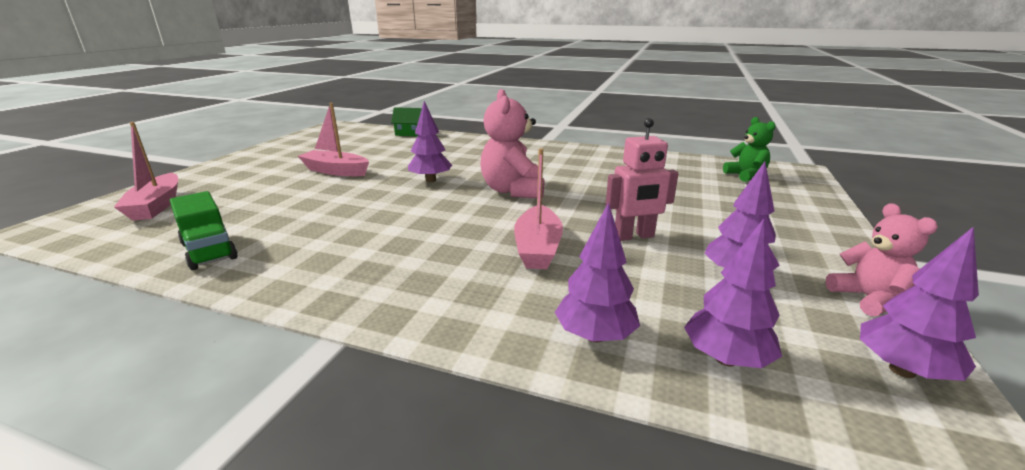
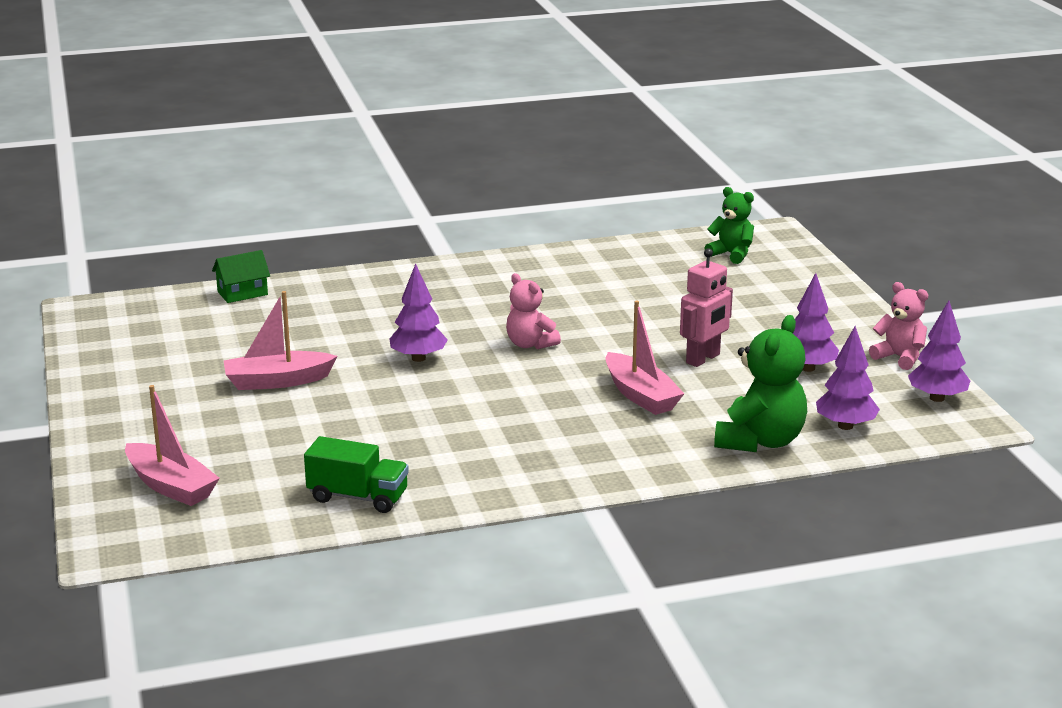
camera: 35 degrees left, 0 degrees up
pink teddy bear [480,89,544,198] -> pink teddy bear [506,273,561,349], size x0.63
purple tree [555,202,640,343] -> green teddy bear [714,315,807,452]

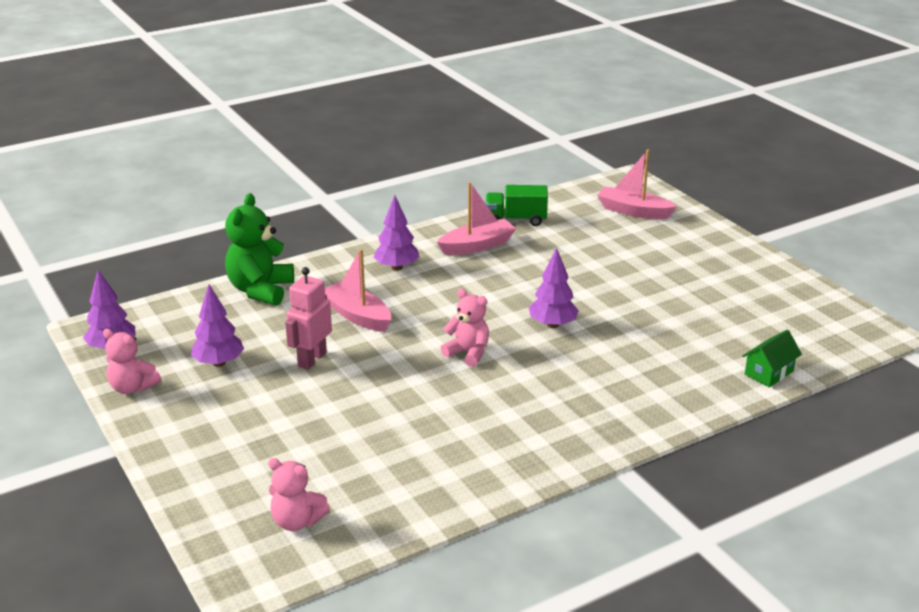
camera: 165 degrees right, 5 degrees up
pink boat [223,291,337,390] -> pink boat moved to [437,182,516,255]
green teddy bear [704,187,754,264] -> pink teddy bear [268,458,330,531]
purple tree [816,326,880,430] -> purple tree moved to [373,195,420,271]

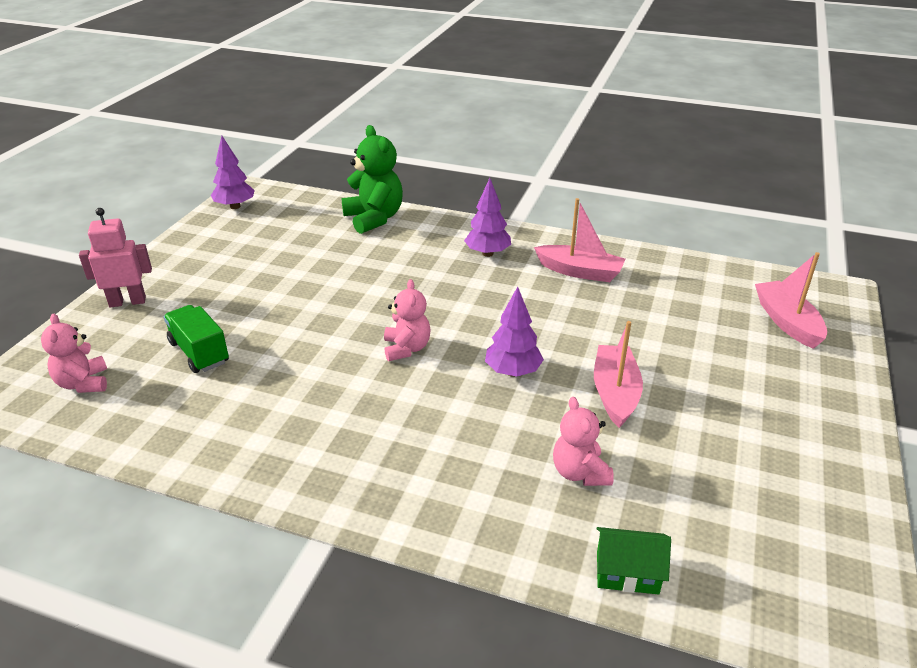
camera: 50 degrees right, 5 degrees up
pink teddy bear [103,329,161,394] -> pink teddy bear moved to [553,397,614,486]
purple tree [191,284,244,367] -> none
green teddy bear [225,193,294,306] -> green teddy bear turned 90 degrees clockwise [342,125,403,234]
pink robot [285,267,332,370] -> pink robot moved to [79,208,152,307]
pink boat [325,249,391,332] -> pink boat moved to [594,321,643,428]
green truck [485,185,548,226] -> green truck moved to [164,305,229,373]

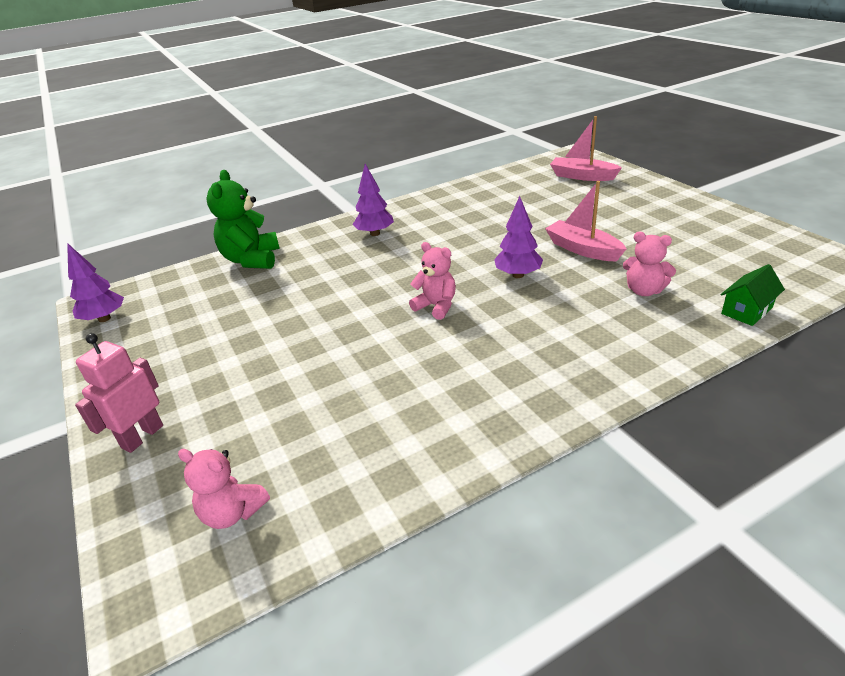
camera: 45 degrees left, 0 degrees up
green truck [164,305,229,373] -> none
green teddy bear [342,125,403,234] -> green teddy bear turned 105 degrees counterclockwise [206,170,280,269]
pink boat [534,198,626,282] -> none

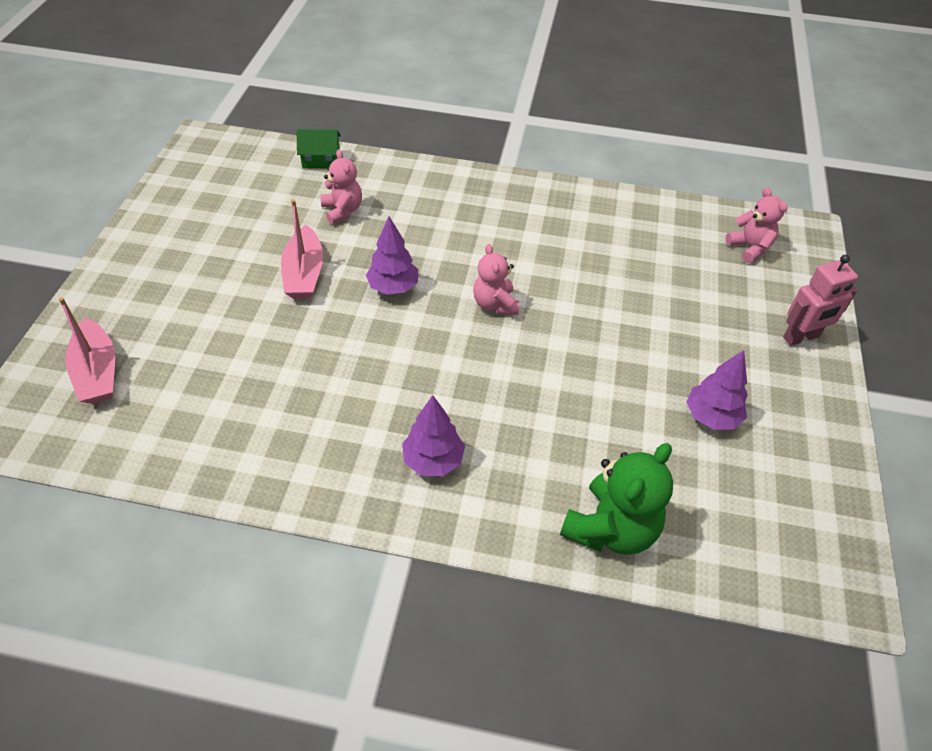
camera: 145 degrees left, 15 degrees up
purple tree [67,243,124,322] -> purple tree moved to [687,350,748,430]

